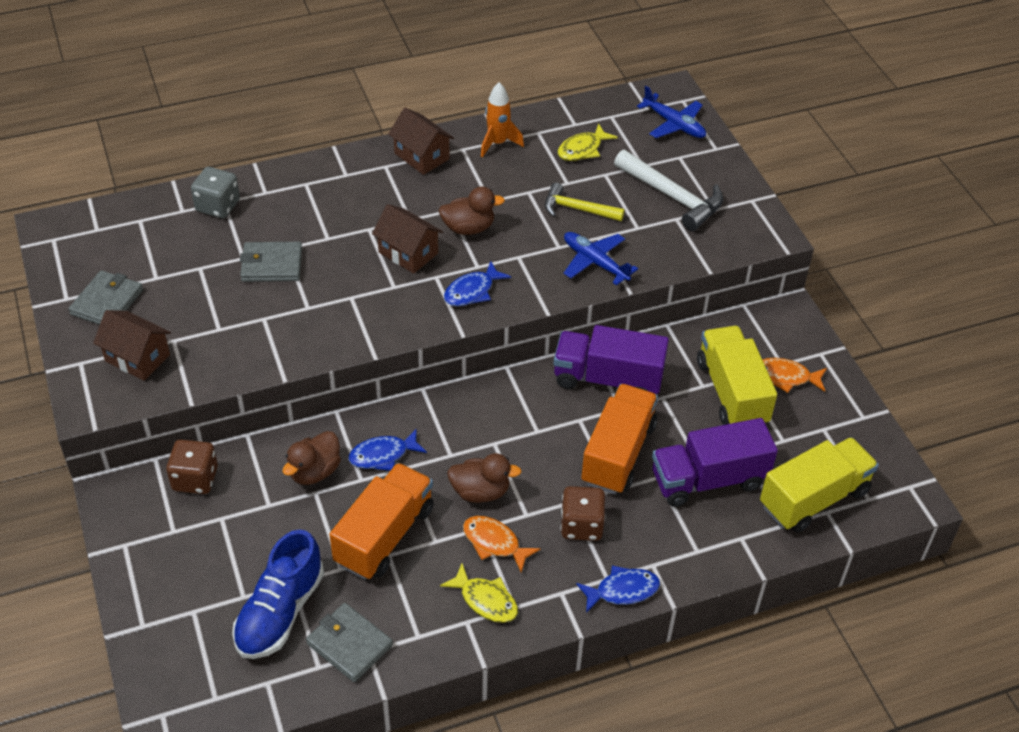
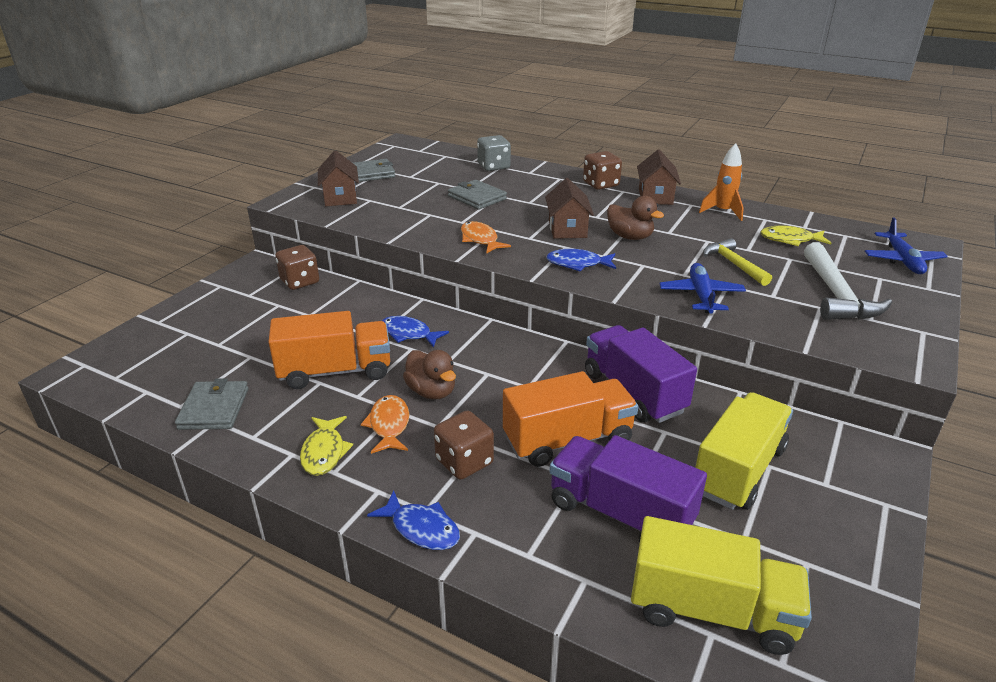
camera: 50 degrees right, 15 degrees down
blue shoe [232,529,324,659] -> none
brown duck [282,431,341,485] -> none
orange fish [762,358,827,393] -> orange fish moved to [461,221,511,254]
none -> brown dice [583,151,622,190]

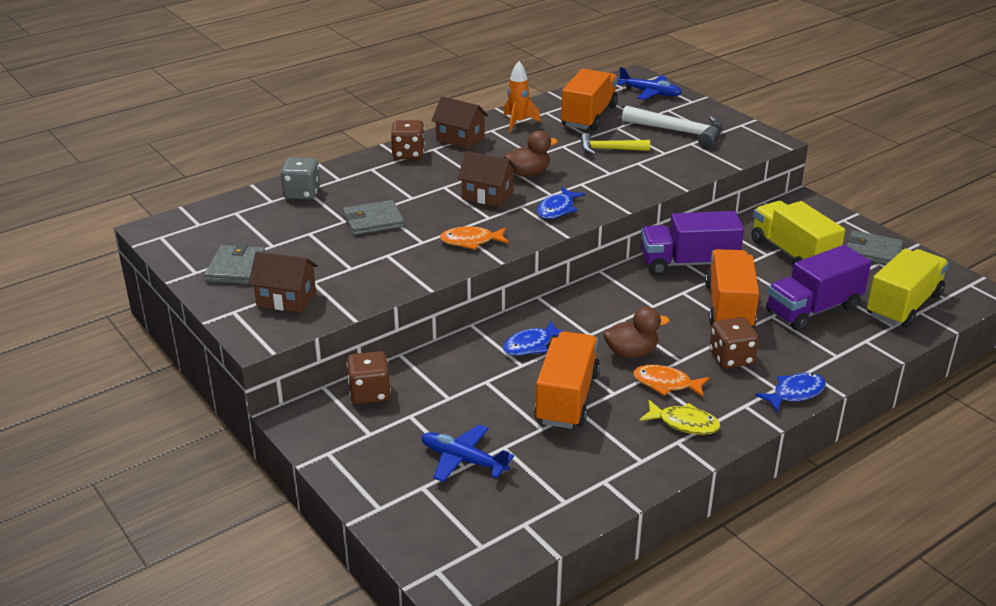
camera: 65 degrees left, 0 degrees up
grey wallet [175,378,249,430] -> grey wallet moved to [847,230,903,265]
blue plane [659,263,746,314] -> blue plane moved to [421,424,514,482]
yellow fish [760,226,831,246] -> orange truck [561,69,618,131]

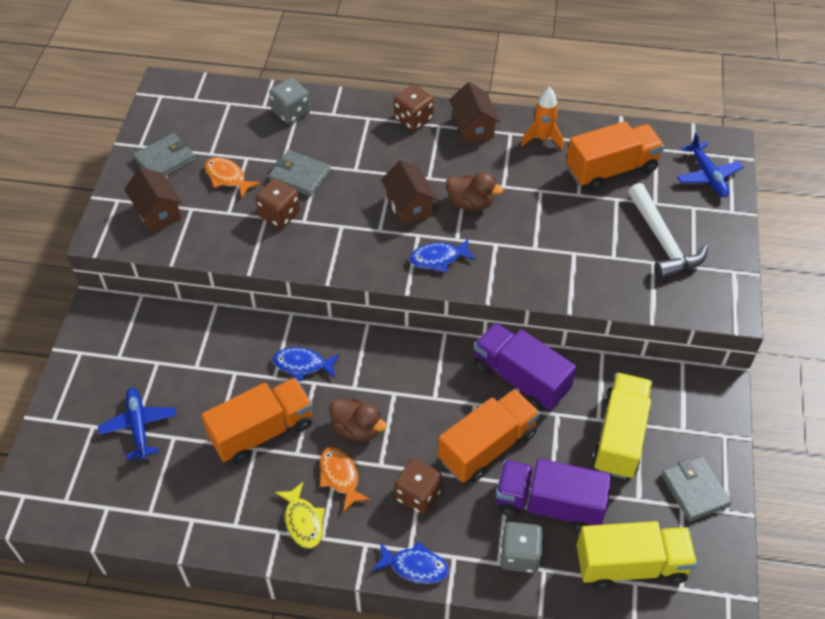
camera: 45 degrees right, 20 degrees up
brown dice [347,351,391,404] -> brown dice moved to [255,179,300,228]
orange fish [440,226,509,250] -> orange fish moved to [205,157,261,198]
yellow hammer [581,133,650,155] -> none
none -> grey dice [500,522,543,573]

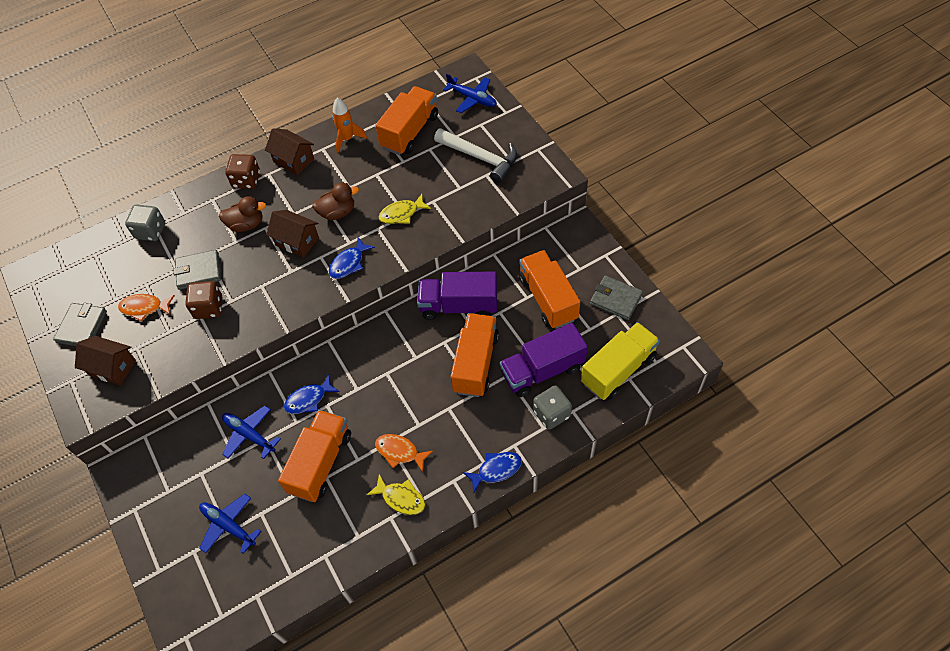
camera: 35 degrees left, 5 degrees up
brown duck [330,399,387,442] -> brown duck moved to [218,196,266,232]
brown dice [394,459,442,514] -> none
yellow truck [592,373,652,479] -> orange truck [519,250,580,329]
none -> blue plane [222,406,281,459]
none -> yellow fish [379,194,431,224]

